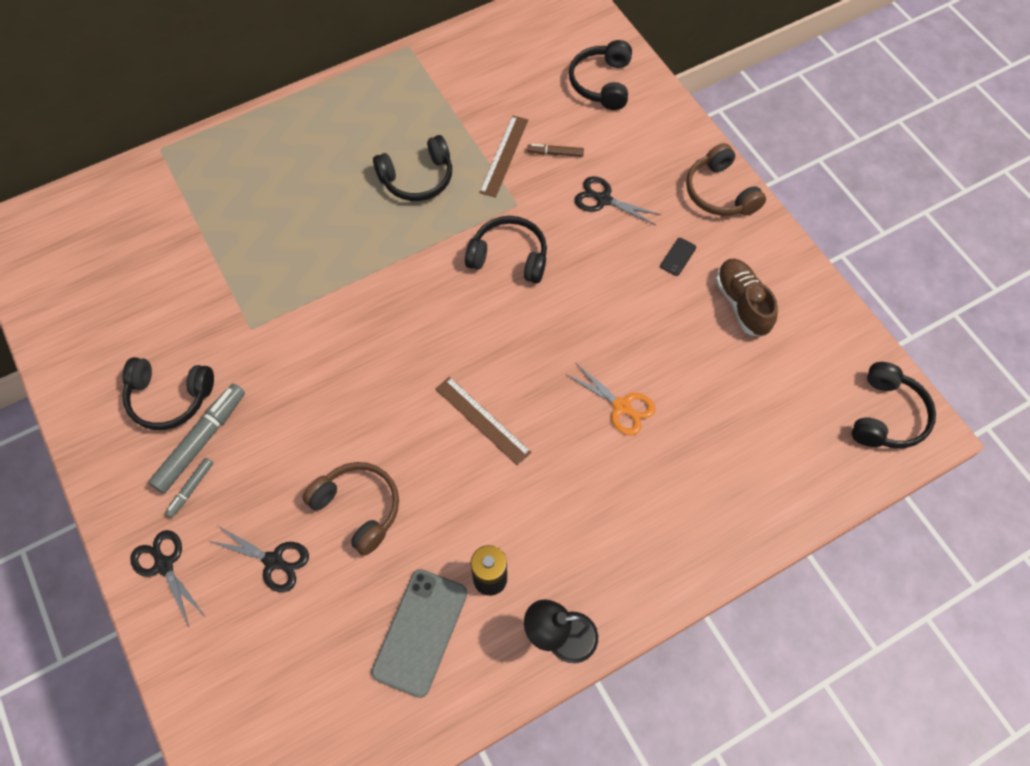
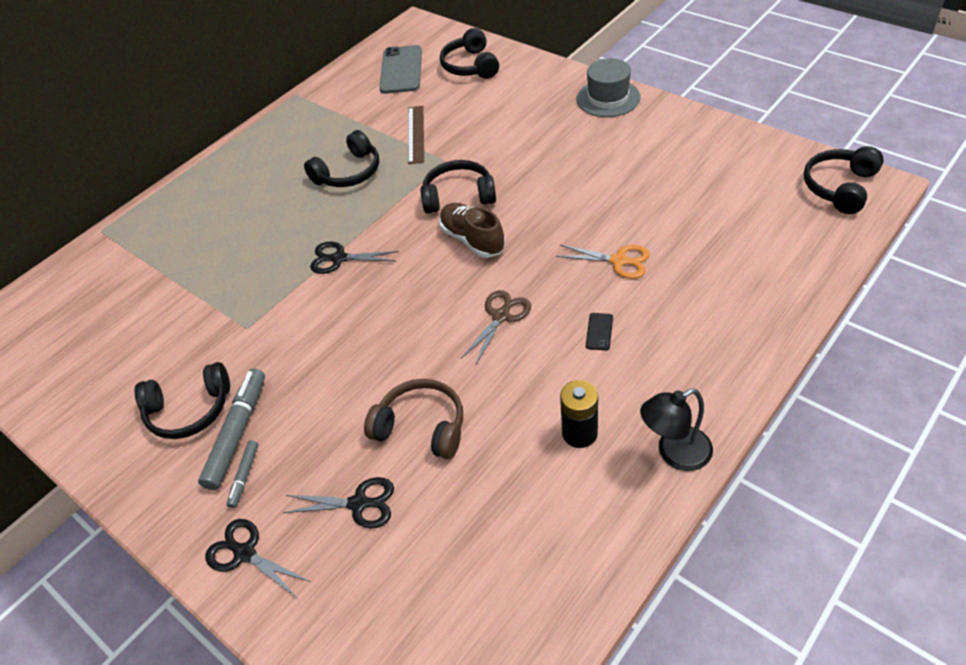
camera: 15 degrees left, 15 degrees down
grey phone [371,569,467,698] -> grey phone moved to [380,45,422,94]
brown ruler [435,377,531,466] -> brown scissors [461,290,531,364]
brown marker [527,144,584,157] -> none
black scissors [574,176,661,225] -> black scissors moved to [310,242,399,274]
black phone [660,238,696,276] -> black phone moved to [586,313,613,350]
brown headphones [686,143,766,216] -> grey hat [576,58,641,117]
brown shoe [716,259,778,337] -> brown shoe moved to [439,203,505,258]
black headphones [852,362,936,448] -> black headphones turned 150 degrees counterclockwise [804,146,884,214]

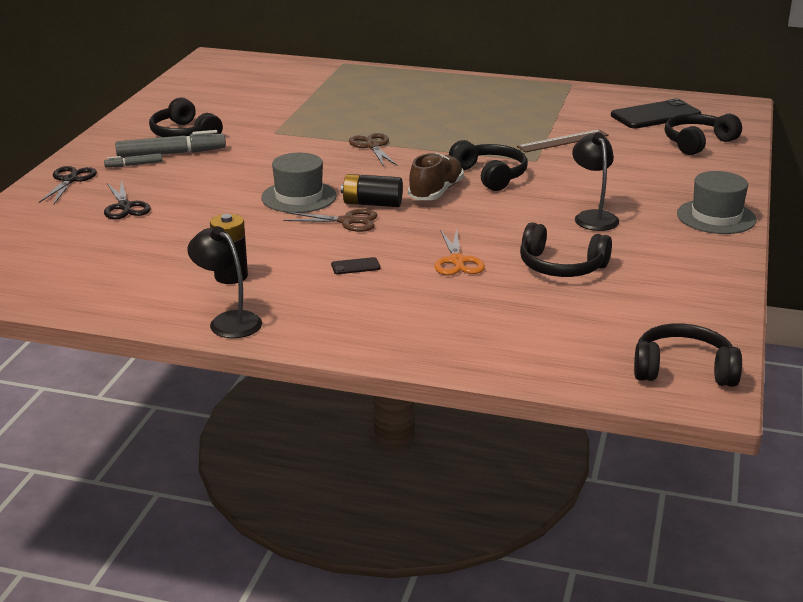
camera: 60 degrees right, 20 degrees down
black headphones [304,130,379,187] -> black headphones moved to [520,222,612,277]
black scissors [310,242,399,274] -> brown scissors [349,133,397,166]
brown headphones [364,379,463,459] -> none
grey phone [380,45,422,94] -> black phone [611,99,701,129]
none -> grey hat [261,153,337,213]
none -> black battery [341,174,403,207]
none -> black lamp [572,133,619,231]

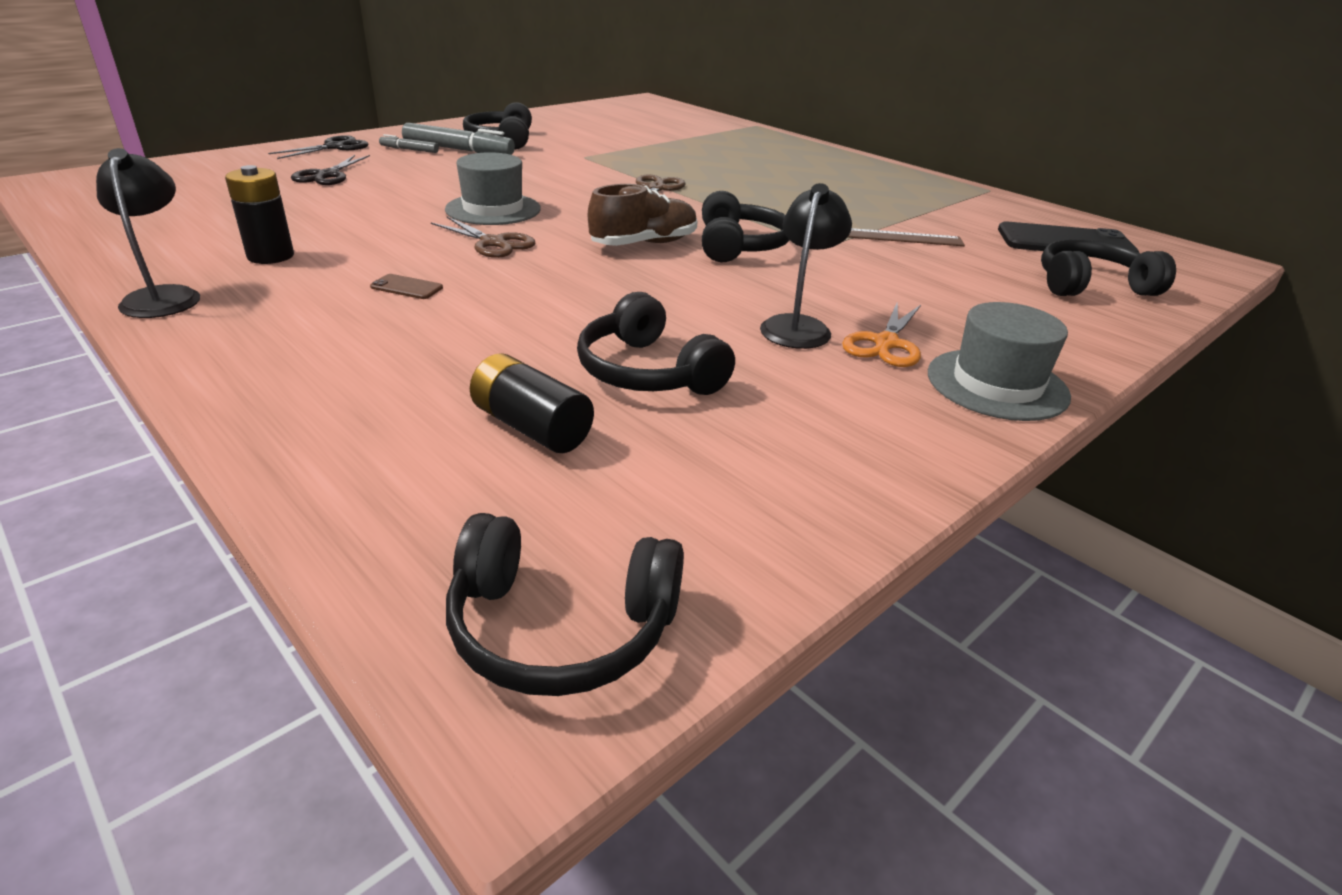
camera: 30 degrees right, 5 degrees up
black phone [331,257,381,274] -> brown phone [370,274,443,299]
black battery [341,174,403,207] -> black battery moved to [470,353,594,453]
orange scissors [434,228,485,275] -> orange scissors moved to [842,302,921,367]
black headphones [634,323,742,387] -> black headphones turned 150 degrees clockwise [446,513,684,696]

